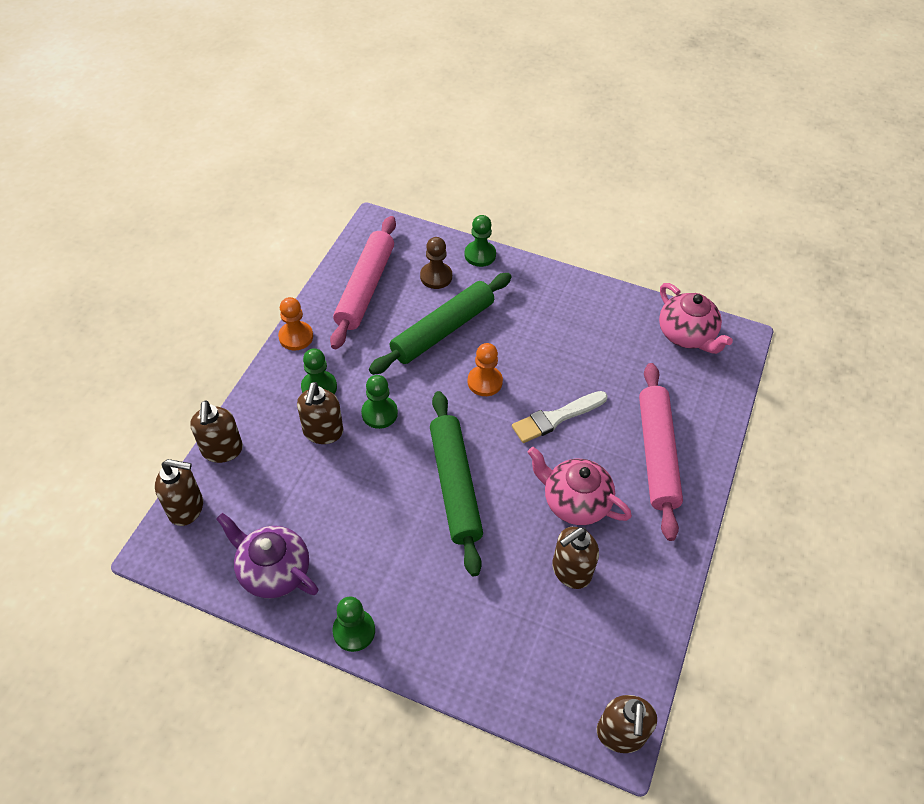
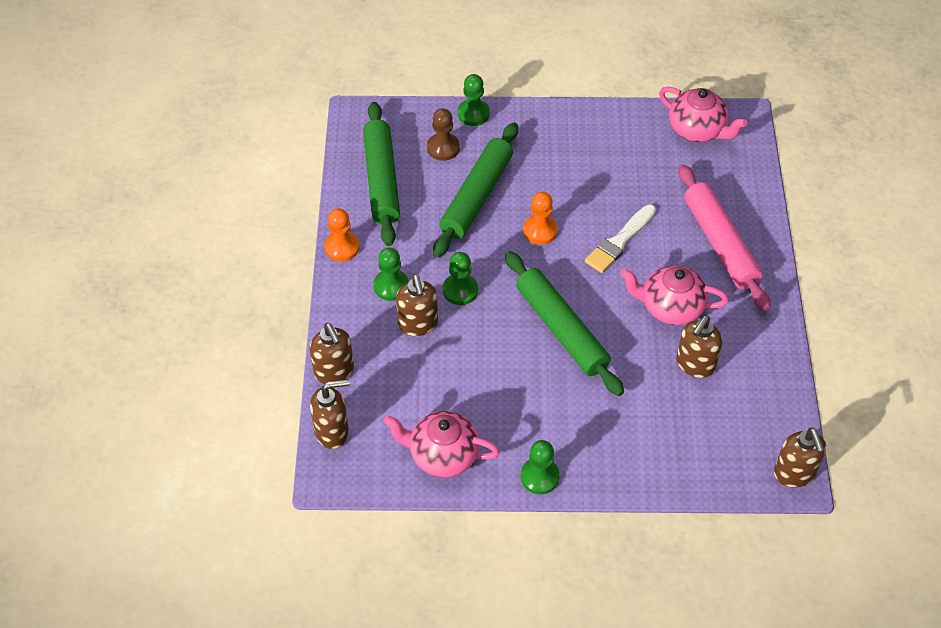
camera: 20 degrees left, 0 degrees up
purple teapot [216,513,318,598] -> pink teapot [383,411,500,477]
pink rolling pin [330,216,396,349] -> green rolling pin [363,102,400,246]

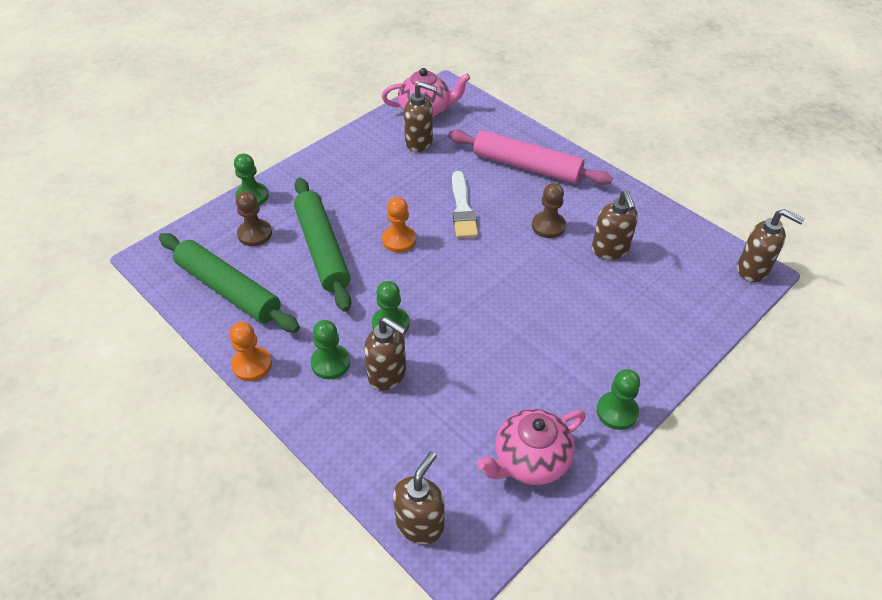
camera: 45 degrees left, 5 degrees down
brown soap dispenser [310,323,354,384] -> brown soap dispenser moved to [404,81,437,152]
green rolling pin [505,251,624,396] -> none
pink teapot [620,265,729,325] -> brown pawn [532,183,566,238]

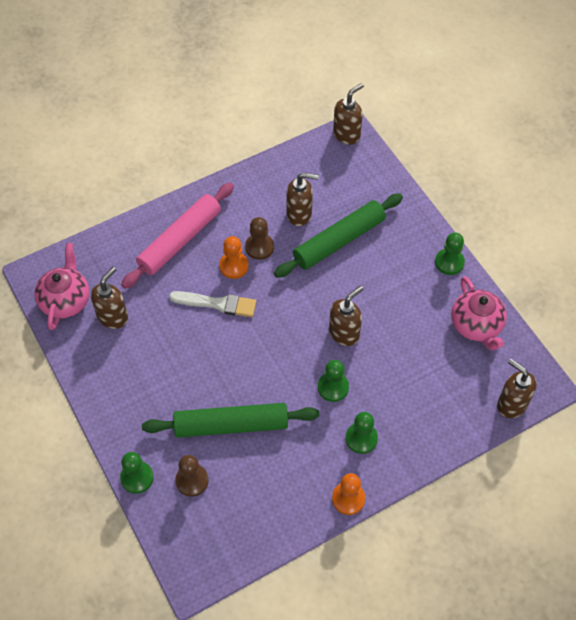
camera: 75 degrees left, 10 degrees up
green rolling pin [159,233,300,333] -> green rolling pin moved to [274,193,403,278]
brown soap dispenser [364,317,407,391] -> brown soap dispenser moved to [329,286,363,346]
orange pawn [382,197,416,253] -> orange pawn moved to [219,236,249,279]

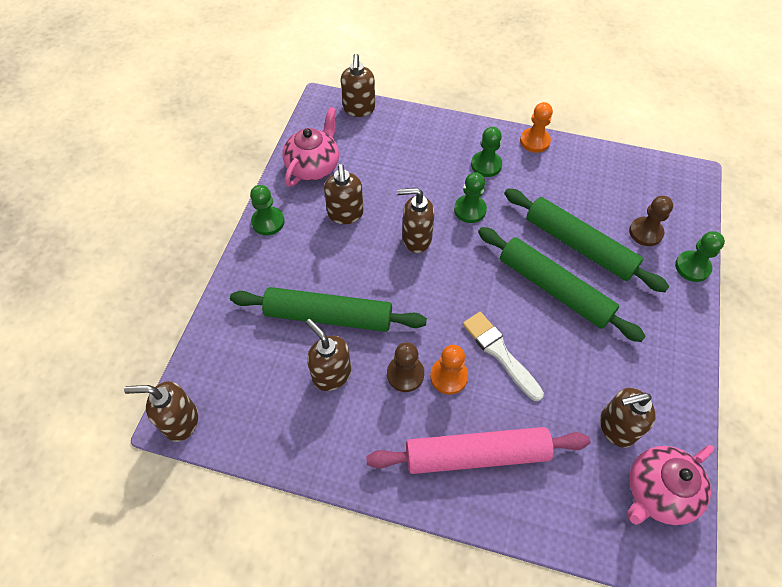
camera: 135 degrees left, 0 degrees up
none -> brown soap dispenser [324,164,364,224]
none -> green rolling pin [478,227,646,342]

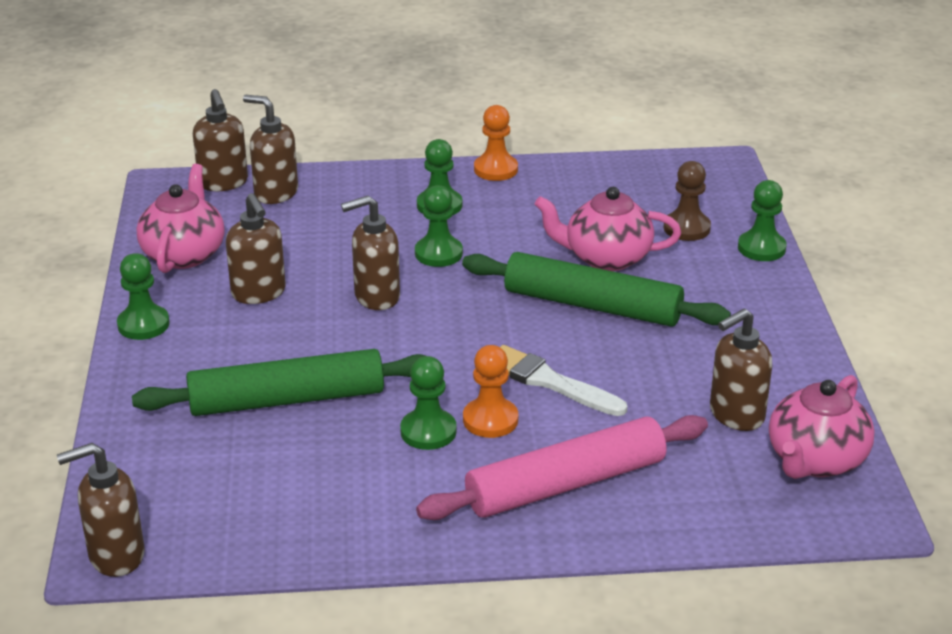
camera: 20 degrees left, 25 degrees down
brown soap dispenser [306,319,351,391] -> brown soap dispenser moved to [243,95,298,204]
brown pawn [387,342,424,392] -> green pawn [400,356,457,450]
green rolling pin [504,189,669,292] -> pink teapot [534,187,681,271]

